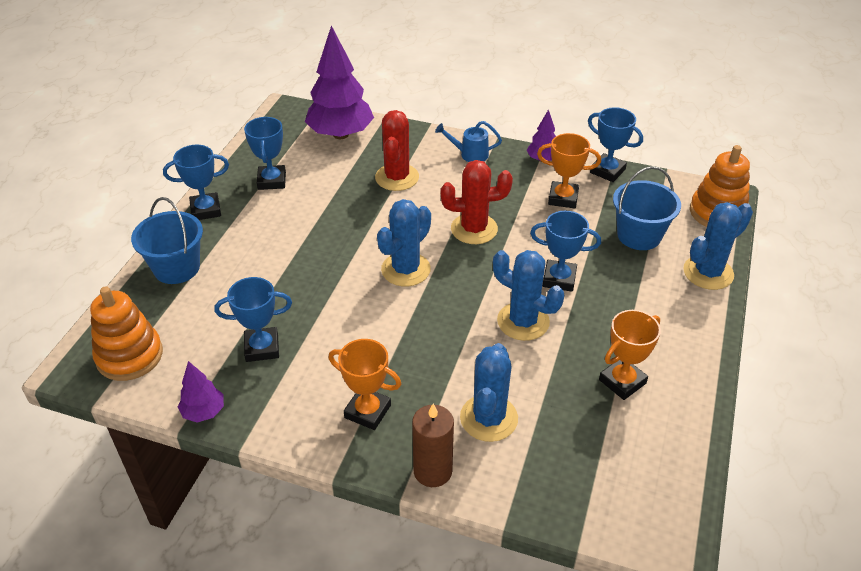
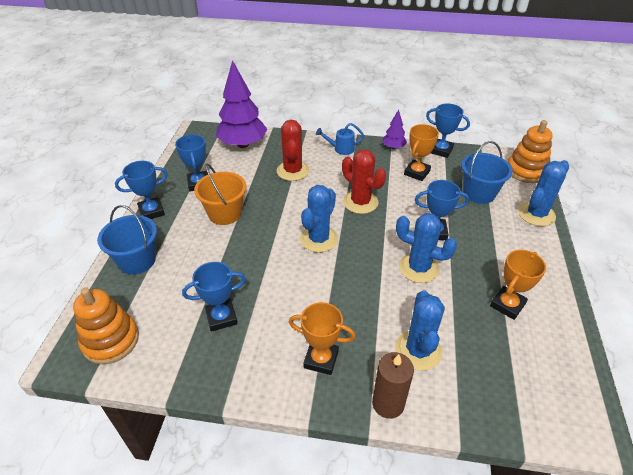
camera: 10 degrees left, 0 degrees up
purple tree [178,361,224,423] -> none
red cactus [441,160,513,244] -> red cactus turned 60 degrees clockwise [342,149,386,214]
orange trophy [537,133,601,208] -> orange trophy turned 60 degrees counterclockwise [404,124,439,181]
none -> orange bucket [194,163,247,225]

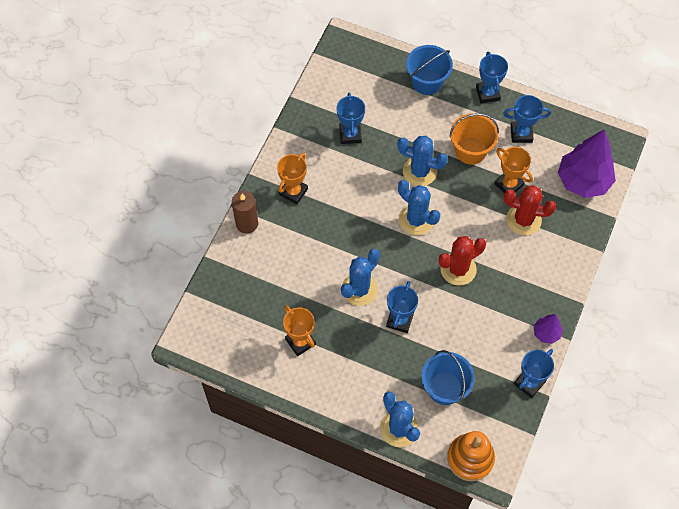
camera: 105 degrees right, 20 degrees up
orange stacking toy [73,287,139,364] -> none
blue watering can [316,123,364,155] -> none
blue cactus [395,291,445,371] -> blue cactus moved to [397,136,448,186]
orange trophy [404,124,439,181] -> orange trophy moved to [494,147,533,193]

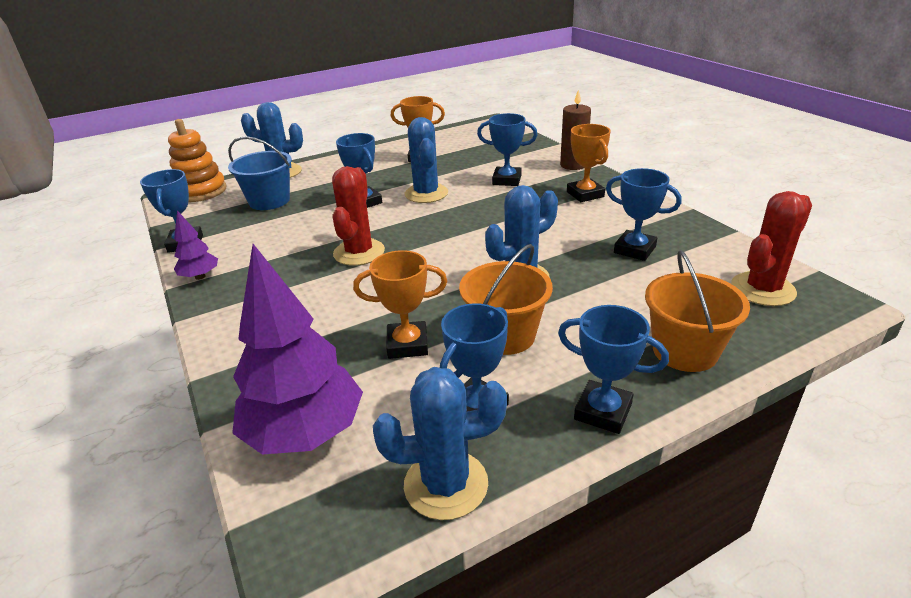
camera: 130 degrees right, 30 degrees down
blue cactus [398,180,440,236] -> blue cactus moved to [373,367,507,520]
blue bucket [406,45,453,95] -> orange bucket [645,250,750,372]
red cactus [504,185,556,236] -> red cactus moved to [731,191,812,306]
none -> blue trophy [477,113,538,186]

